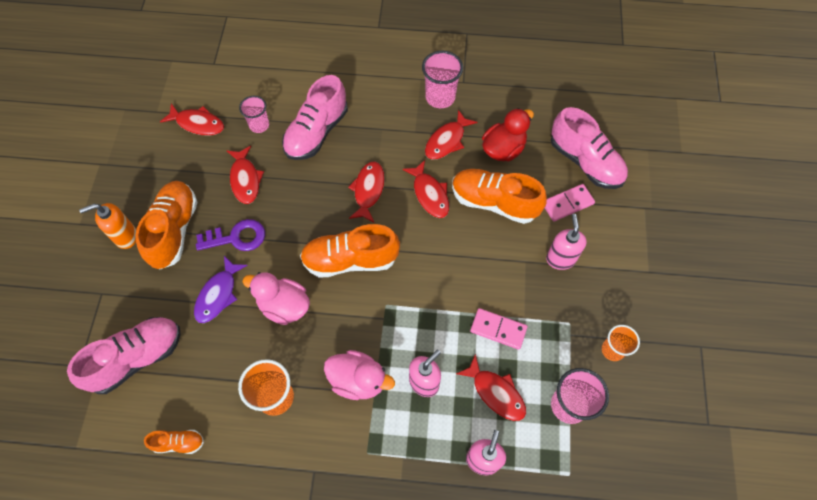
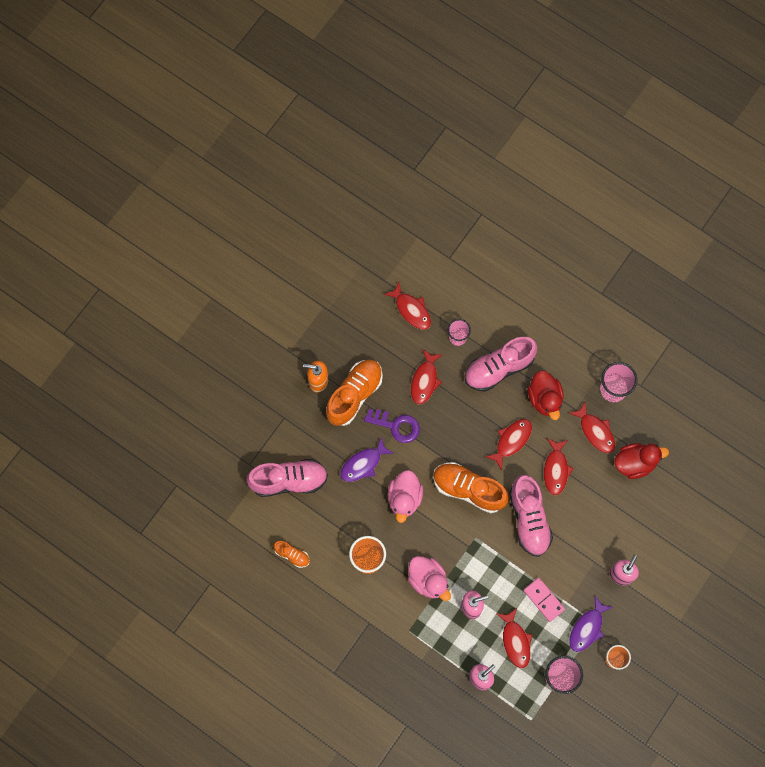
camera: 30 degrees right, 10 degrees up
pink duck [242,272,310,325] -> pink duck turned 135 degrees counterclockwise [388,470,423,523]
red fish [425,110,477,160] -> red fish turned 105 degrees counterclockwise [569,401,615,453]
orange shoe [452,169,547,224] -> none
pink domino [545,184,595,221] -> none
pink shoe [551,107,628,189] -> pink shoe moved to [509,475,553,557]
none -> red duck [527,370,564,420]
none -> purple fish [569,596,613,652]

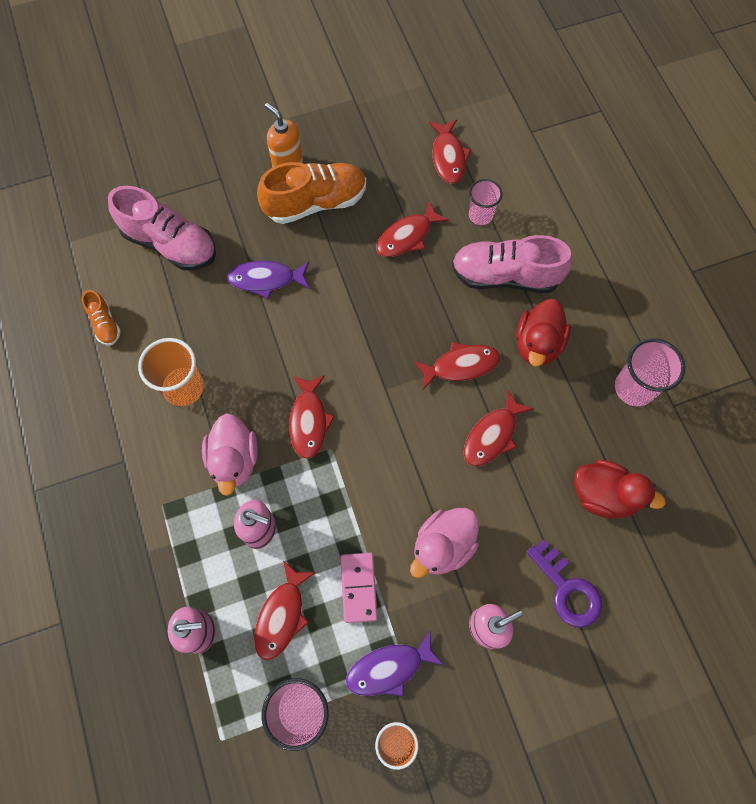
camera: 35 degrees right, 5 degrees down
purple key [364,409,420,443] -> purple key moved to [527,540,602,628]
pink duck [388,470,423,523] -> pink duck moved to [410,508,479,578]
orange shoe [433,462,509,513] -> none
pink shoe [509,475,553,557] -> none
red fish [569,401,615,453] -> red fish moved to [289,375,335,459]

